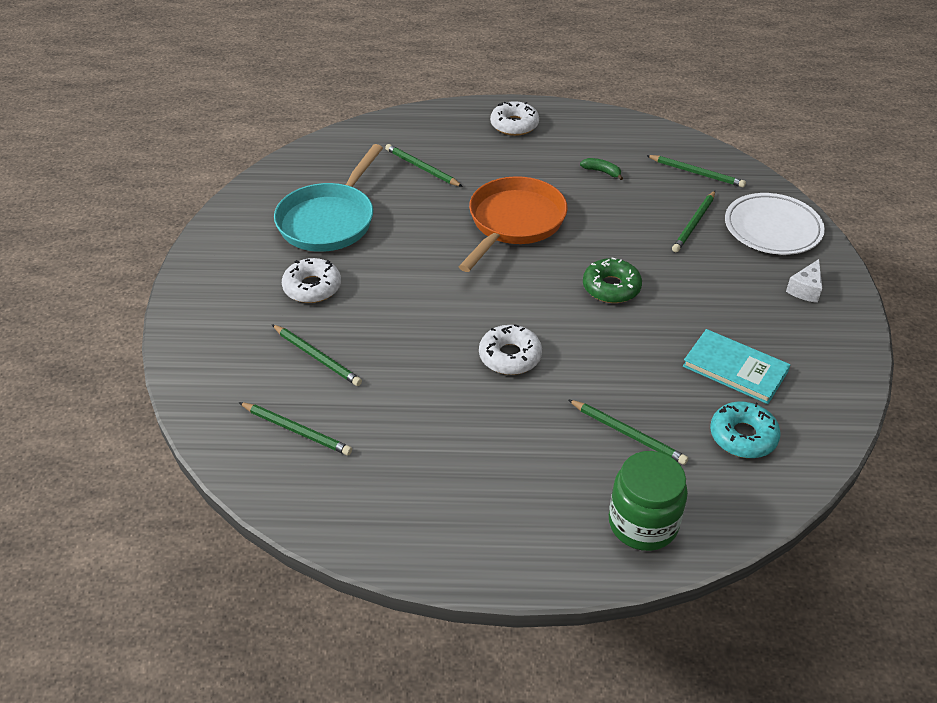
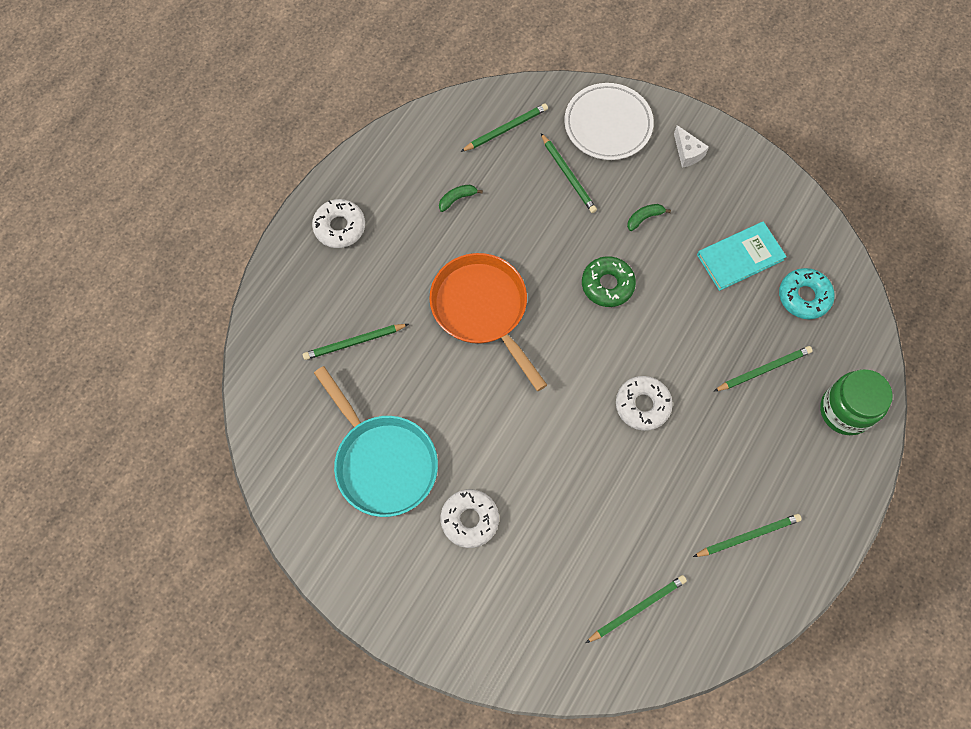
camera: 60 degrees left, 25 degrees up
green pencil [272,324,362,386] -> green pencil moved to [693,514,802,557]
none -> green banana [627,204,671,231]

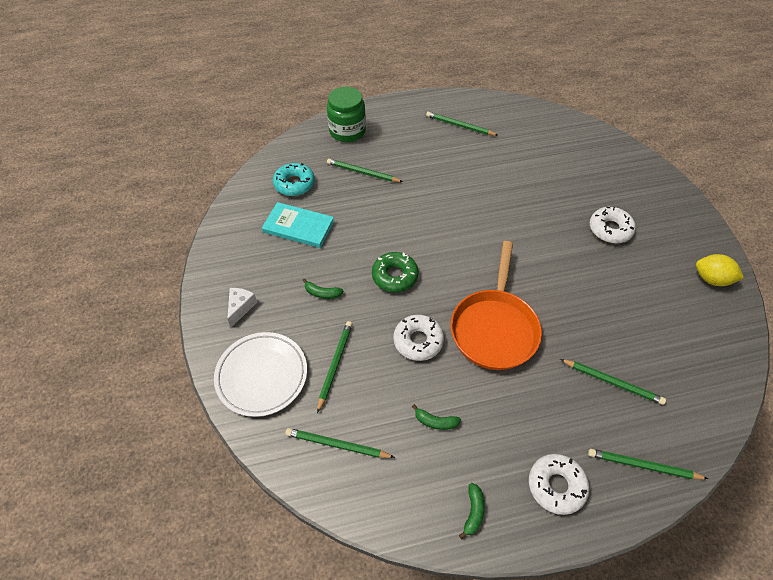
camera: 135 degrees left, 15 degrees down
turquoise pan [314,366,438,517] -> none
green pencil [586,575,687,643] -> green pencil moved to [588,449,708,479]
white donut [616,376,673,431] -> white donut moved to [393,315,444,361]
none -> green banana [459,483,485,539]
none -> yellow lemon [696,254,744,286]

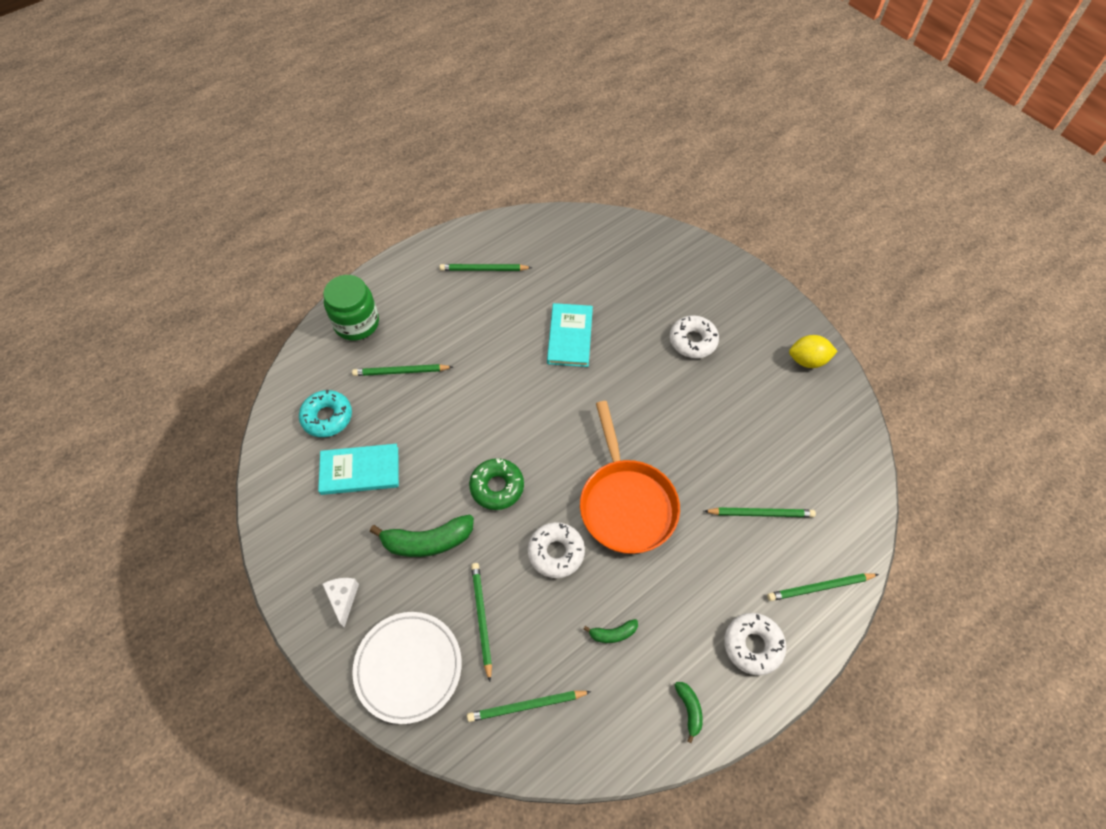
camera: 25 degrees left, 5 degrees up
green banana [302,278,343,299] -> green banana [370,515,474,557], size x1.99
none -> turquoise book [547,303,593,367]

